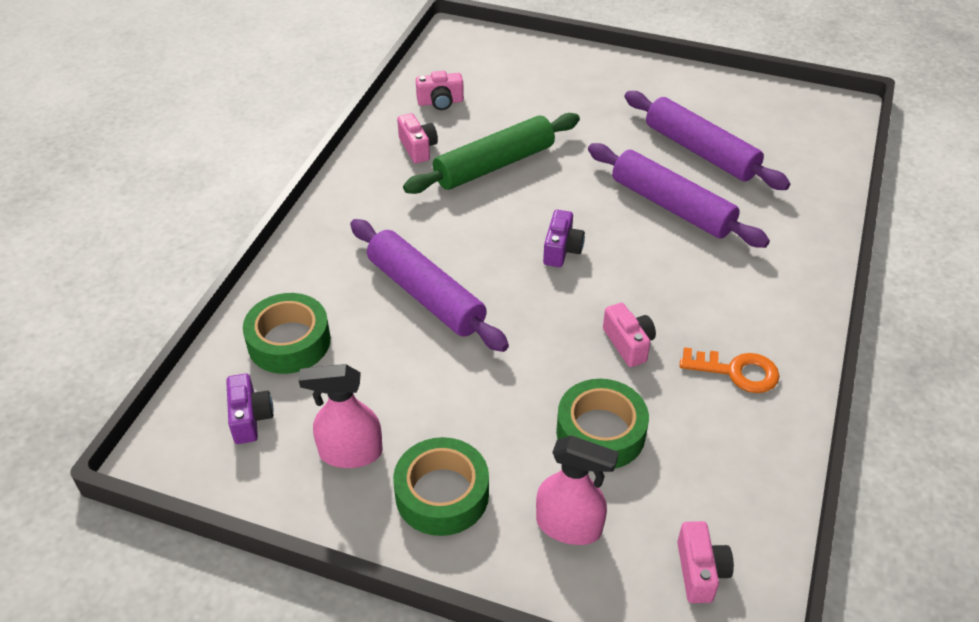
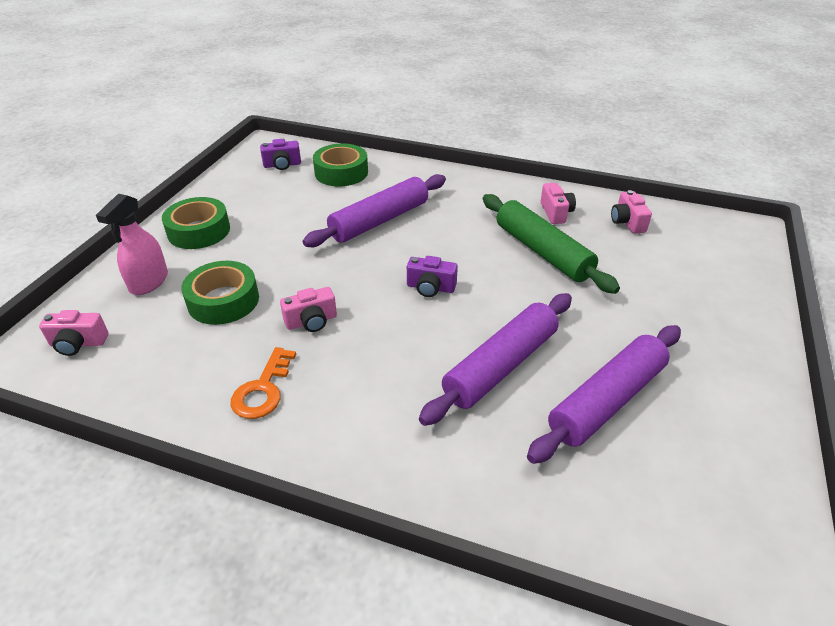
camera: 90 degrees right, 5 degrees down
pink spray bottle [299,364,383,468] -> none
pink camera [397,113,438,164] -> pink camera turned 75 degrees counterclockwise [540,183,576,224]

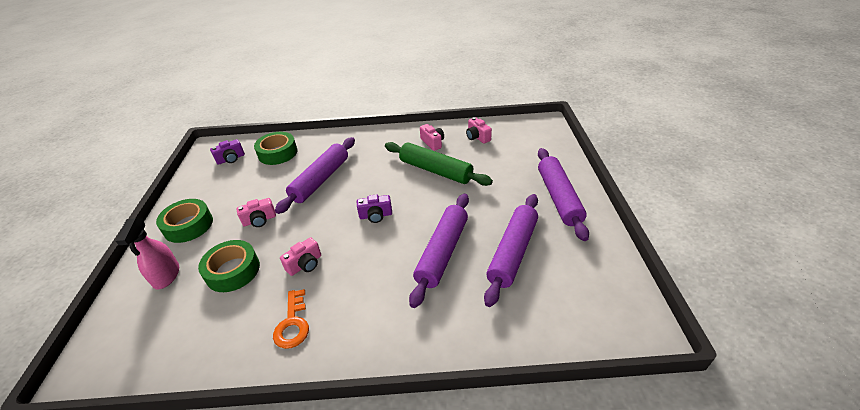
camera: 20 degrees left, 0 degrees up
pink camera [39,310,109,356] -> pink camera moved to [236,198,276,227]
none -> purple rolling pin [538,148,589,241]

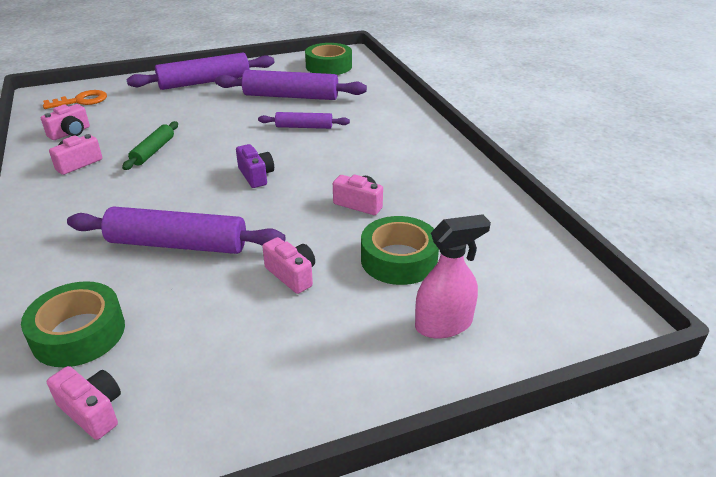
camera: 110 degrees left, 5 degrees down
green tape [156,199,213,243] -> green tape moved to [305,43,352,75]
purple camera [210,139,245,165] -> pink camera [47,366,121,440]
orange key [273,289,309,349] -> orange key moved to [43,90,107,109]
green rolling pin [385,142,493,186] -> green rolling pin [122,121,178,170], size x0.55
purple rolling pin [409,194,469,308] -> purple rolling pin [258,112,350,129], size x0.55

